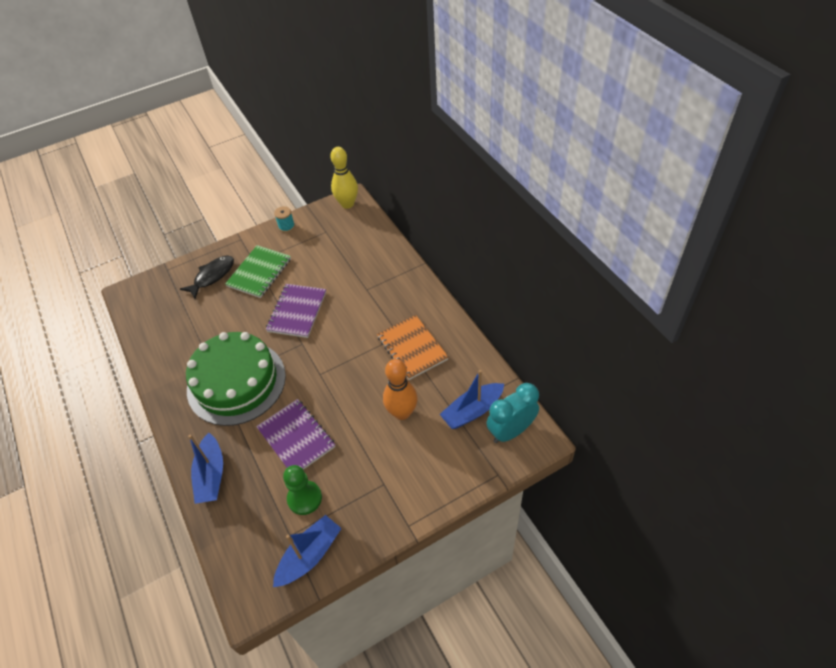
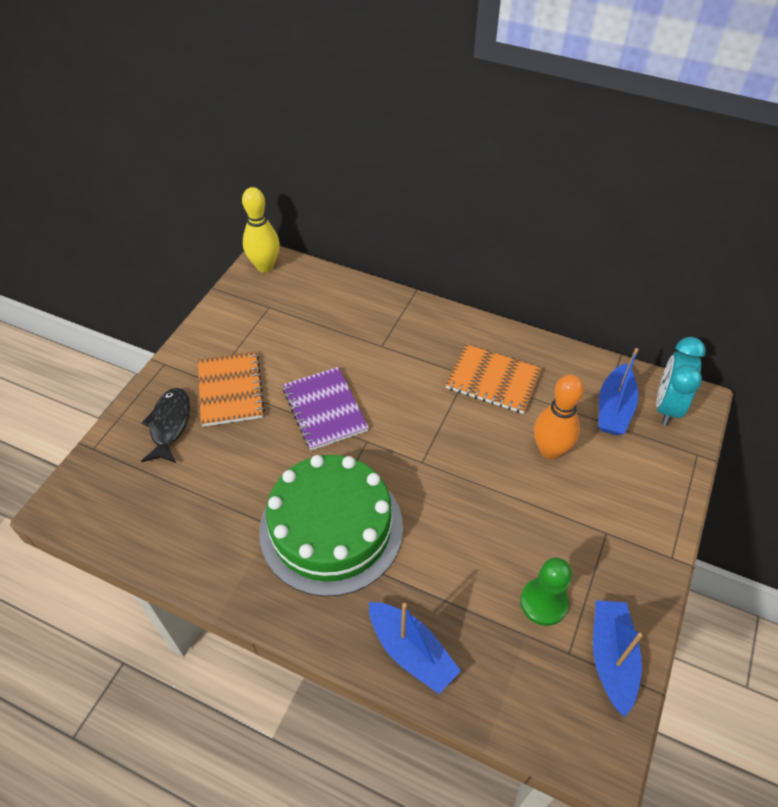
camera: 40 degrees left, 0 degrees up
green notebook [225,245,291,298] -> orange notebook [198,351,265,427]
purple notebook [256,399,335,470] -> none
turquoise spool [274,206,295,233] -> none

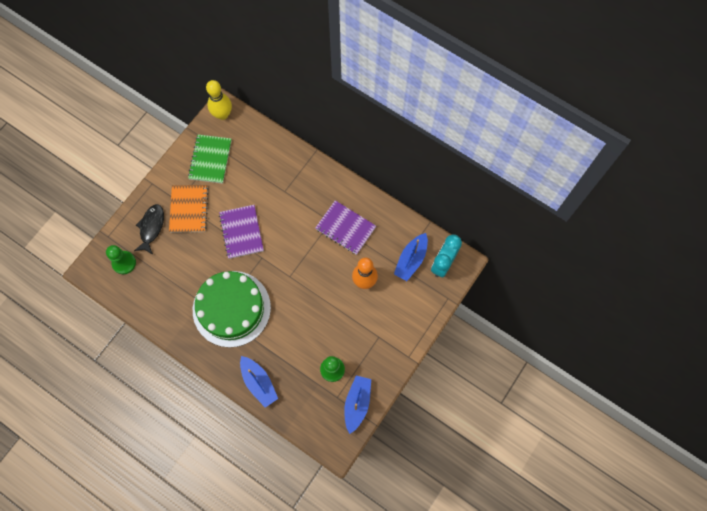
camera: 10 degrees right, 20 degrees up
orange notebook [445,344,542,414] -> purple notebook [315,200,376,255]
none -> green pawn [106,245,136,274]
none -> green notebook [188,134,232,184]

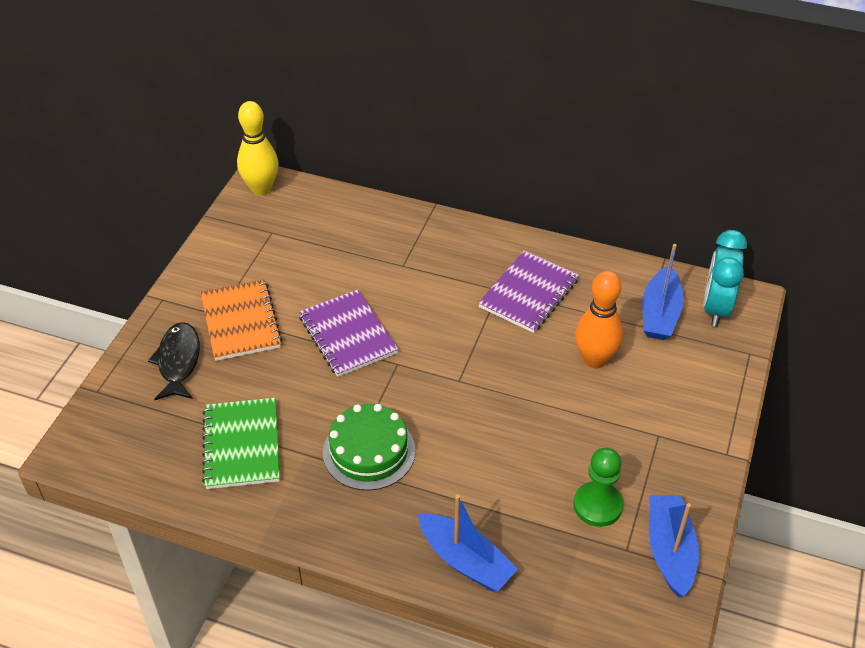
camera: 15 degrees left, 25 degrees down
green pawn [106,245,136,274] -> none
green notebook [188,134,232,184] -> green notebook moved to [202,398,280,489]
green cake [193,271,271,347] -> green cake [323,404,416,491], size x0.61
purple notebook [315,200,376,255] -> purple notebook turned 75 degrees counterclockwise [478,250,579,333]

